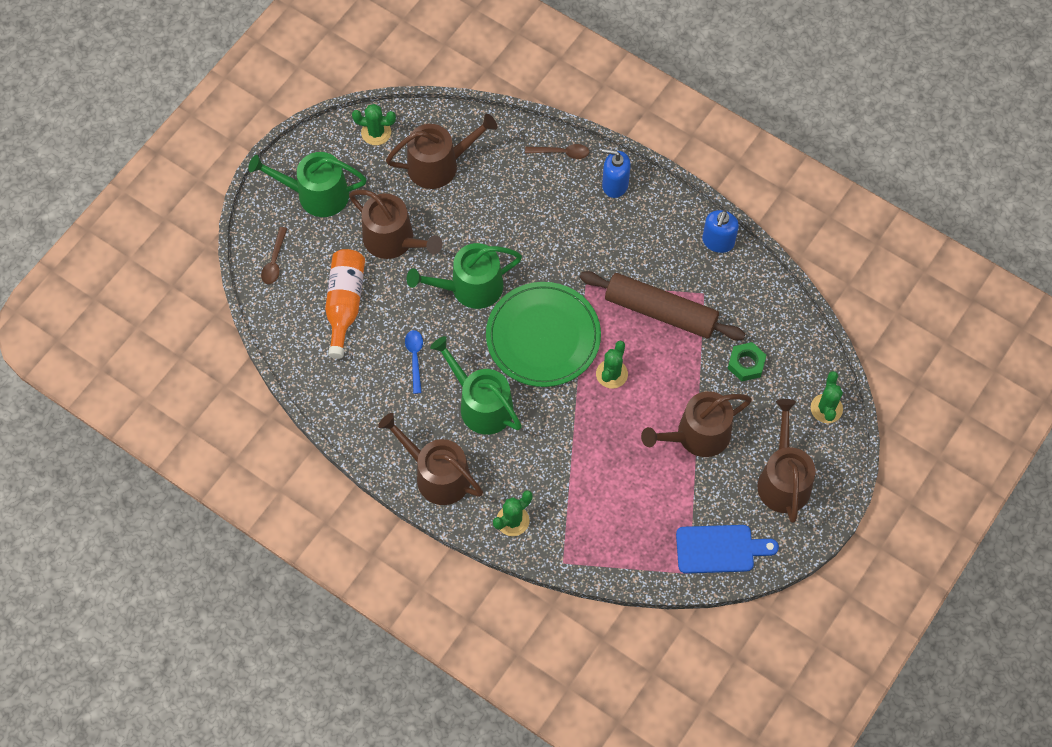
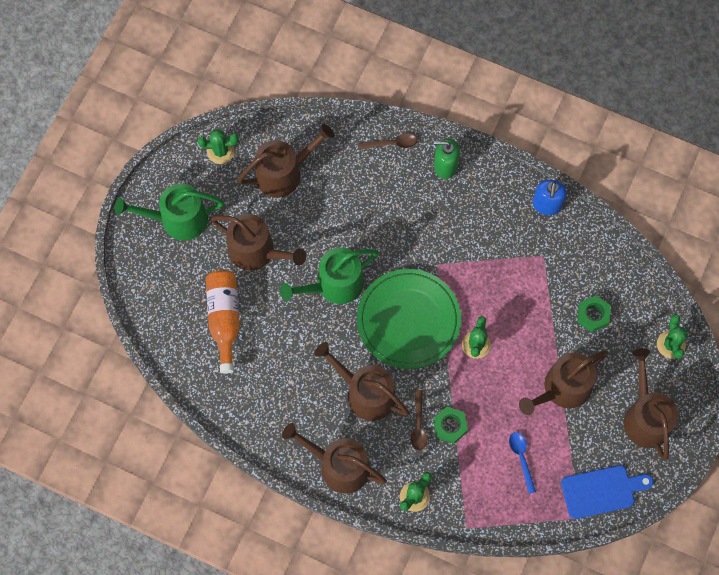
camera: 10 degrees left, 5 degrees up
brown spoon [261,227,287,284] -> brown spoon moved to [410,390,427,451]
blue spoon [405,330,423,394] -> blue spoon moved to [509,432,536,494]
green watering can [430,336,522,435] -> brown watering can [314,342,409,421]
brown rolling pin [579,271,745,340] -> none
blue soap dispenser [602,149,631,198] -> green soap dispenser [434,138,460,179]
none -> green nut [433,407,468,444]

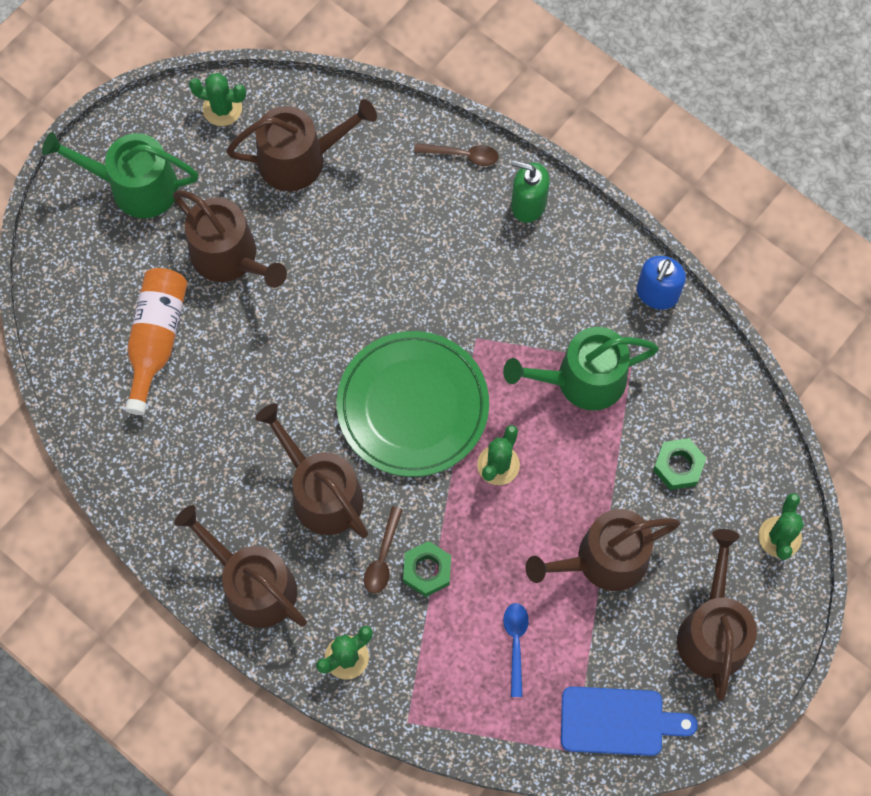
camera: 15 degrees right, 0 degrees up
green watering can [280,247,379,304] -> green watering can moved to [503,327,659,411]

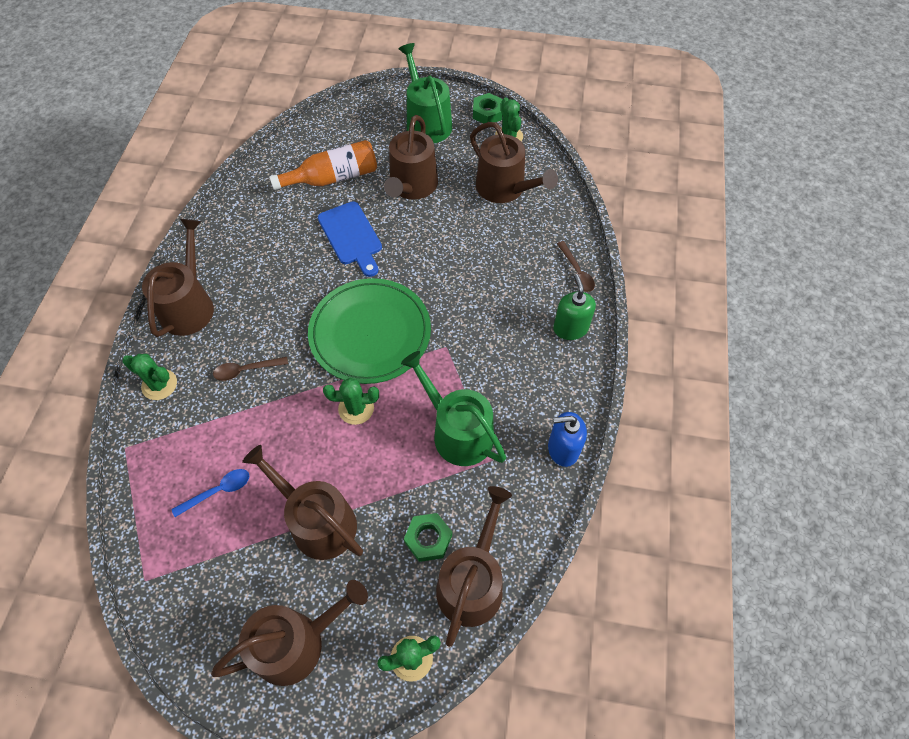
camera: 60 degrees right, 10 degrees down
brown watering can [255,403,368,538] -> brown watering can moved to [436,486,512,647]
green nut [403,541,451,597] -> green nut moved to [473,93,503,124]
blue cutting board [561,686,698,756] -> blue cutting board moved to [318,201,382,277]

